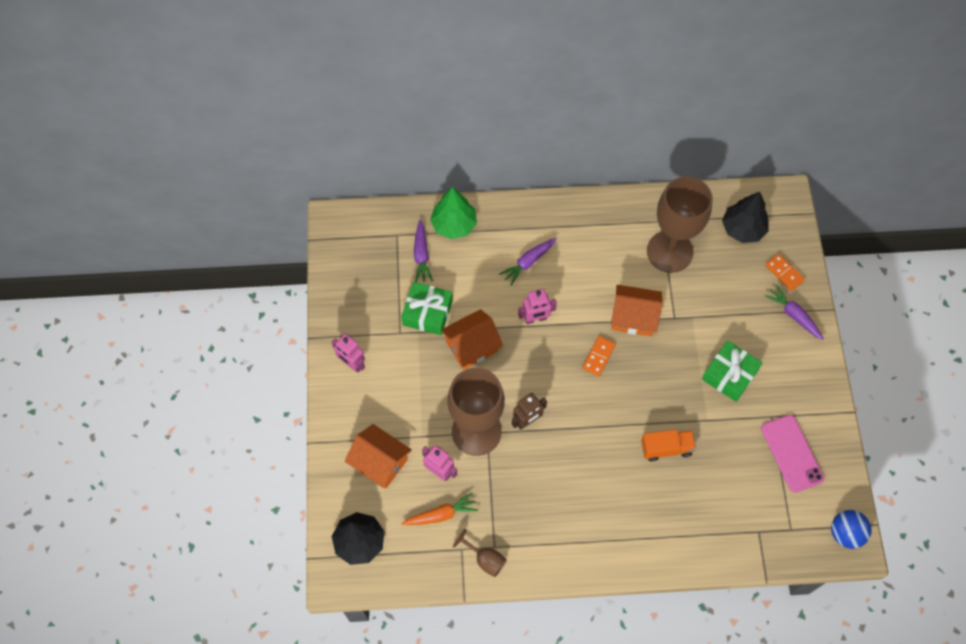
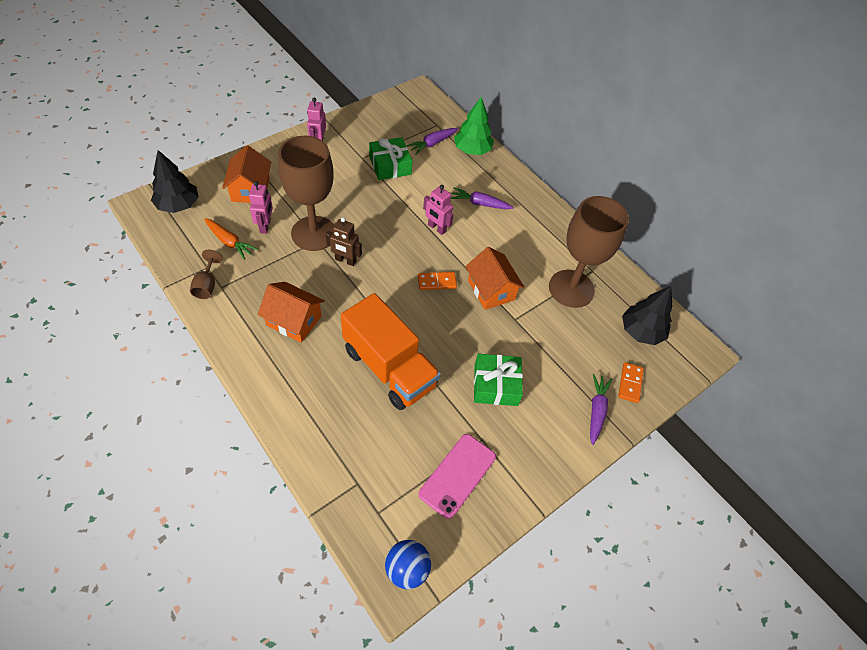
camera: 50 degrees right, 10 degrees down
orange house [441,309,503,370] -> orange house moved to [258,282,325,343]
orange truck [641,429,696,461] -> orange truck [341,293,441,410], size x1.98

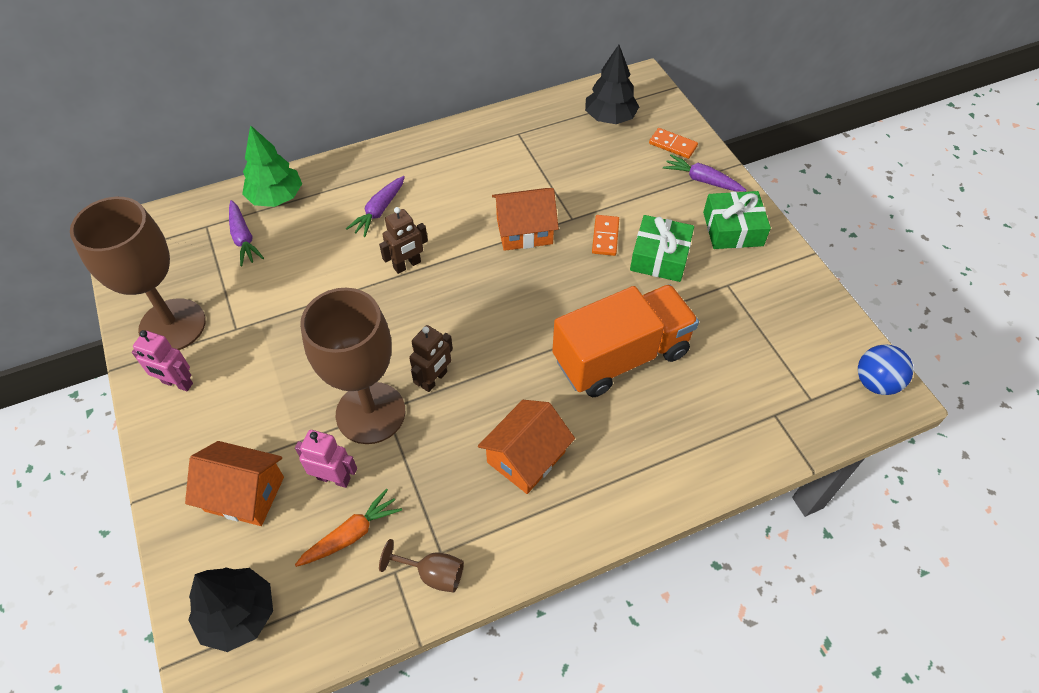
camera: 70 degrees left, 0 degrees up
green gift [369,137,412,180] -> green gift moved to [703,191,771,249]
orange domino [418,272,457,290] -> orange domino moved to [592,215,619,256]
pink phone [418,434,496,519] -> none
pink robot [423,185,454,235] -> brown robot [379,207,428,274]
brown goblet [549,196,629,308] -> brown goblet moved to [70,197,206,350]

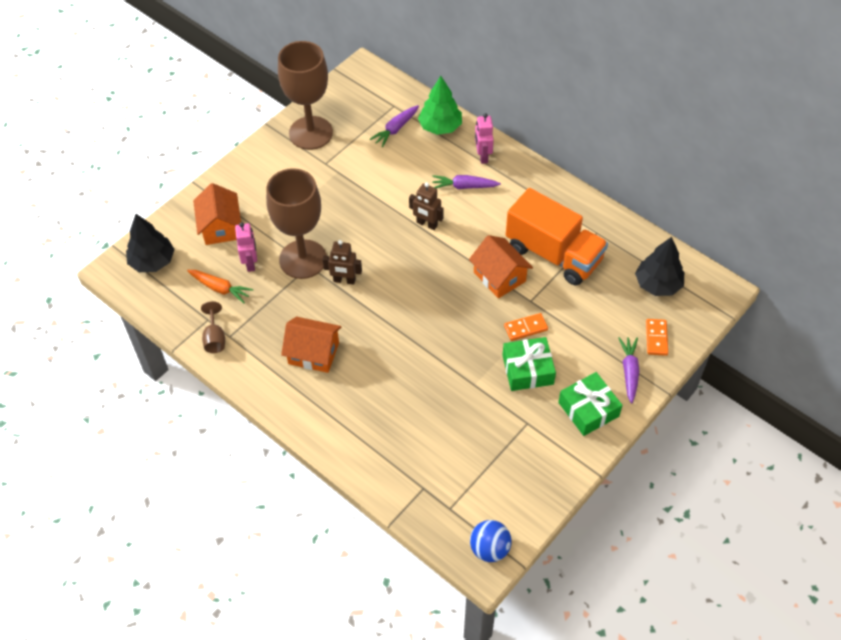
camera: 65 degrees right, 0 degrees up
pink robot [132,330,193,391] -> pink robot moved to [475,113,494,164]
orange truck [552,284,699,397] -> orange truck moved to [506,188,608,286]

